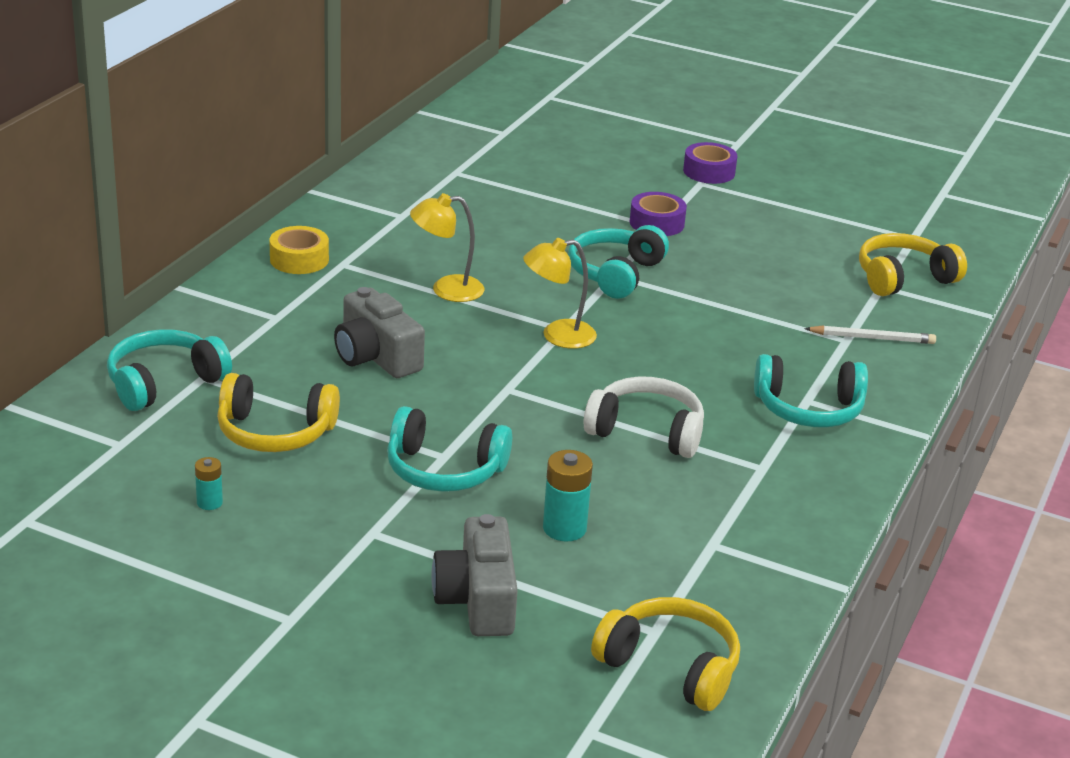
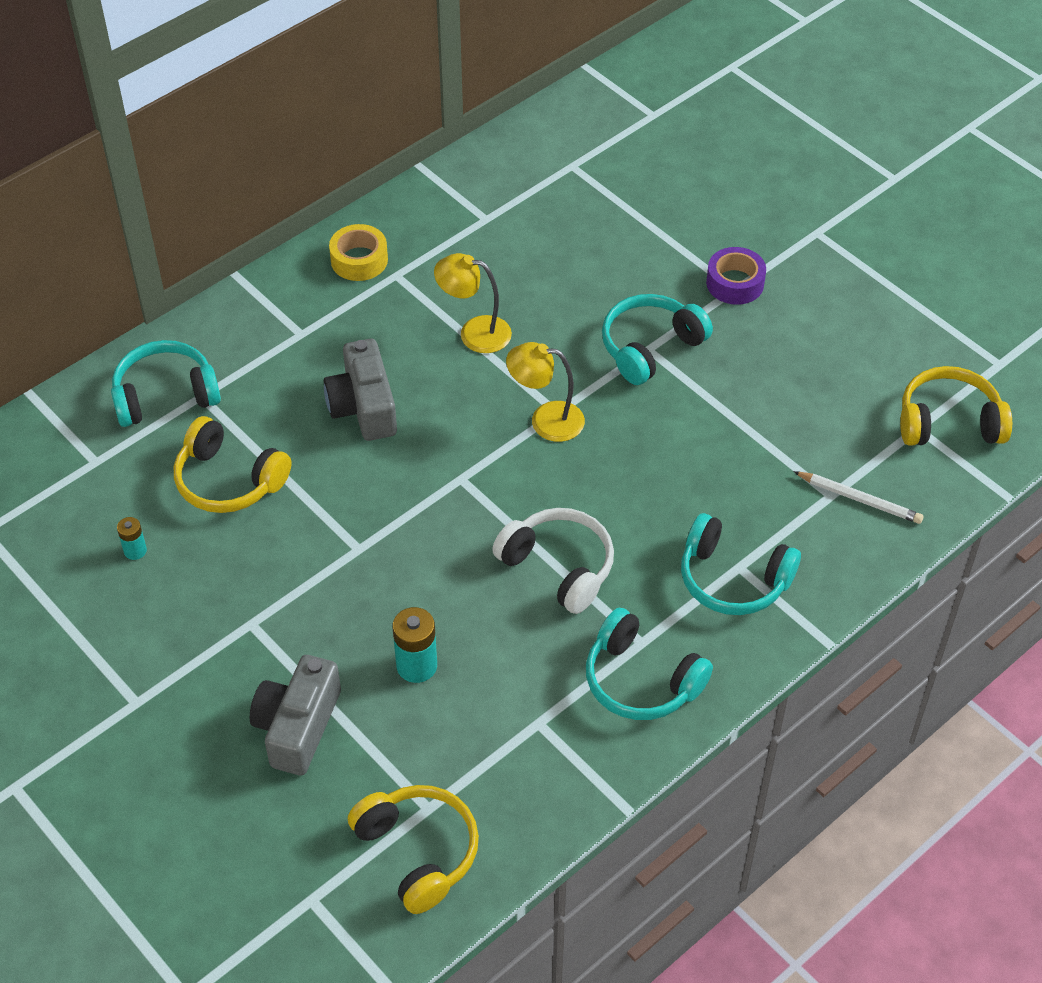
camera: 25 degrees right, 20 degrees up
turquoise headphones [387,406,512,492] -> turquoise headphones moved to [586,608,713,720]
purple tape [683,142,737,184] -> none

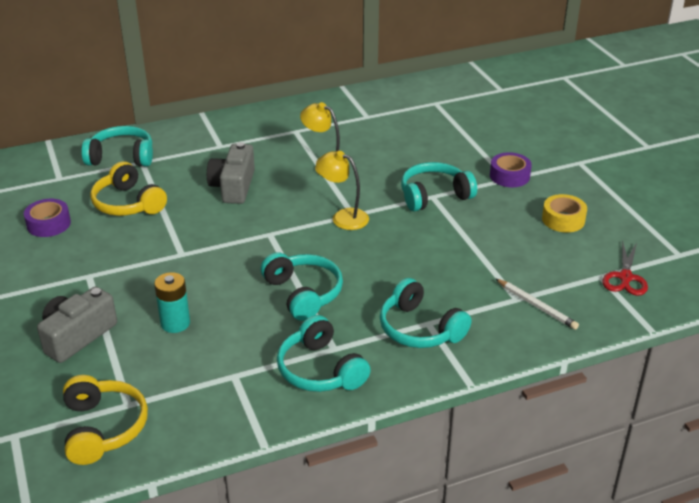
camera: 20 degrees right, 15 degrees down
turquoise battery [117,517,147,560] -> purple tape [24,199,71,237]
yellow tape [329,224,388,281] -> yellow tape moved to [542,194,587,232]
white headphones [492,508,614,614] -> turquoise headphones [261,252,343,321]
yellow headphones [900,366,1012,446] -> red scissors [602,240,648,296]

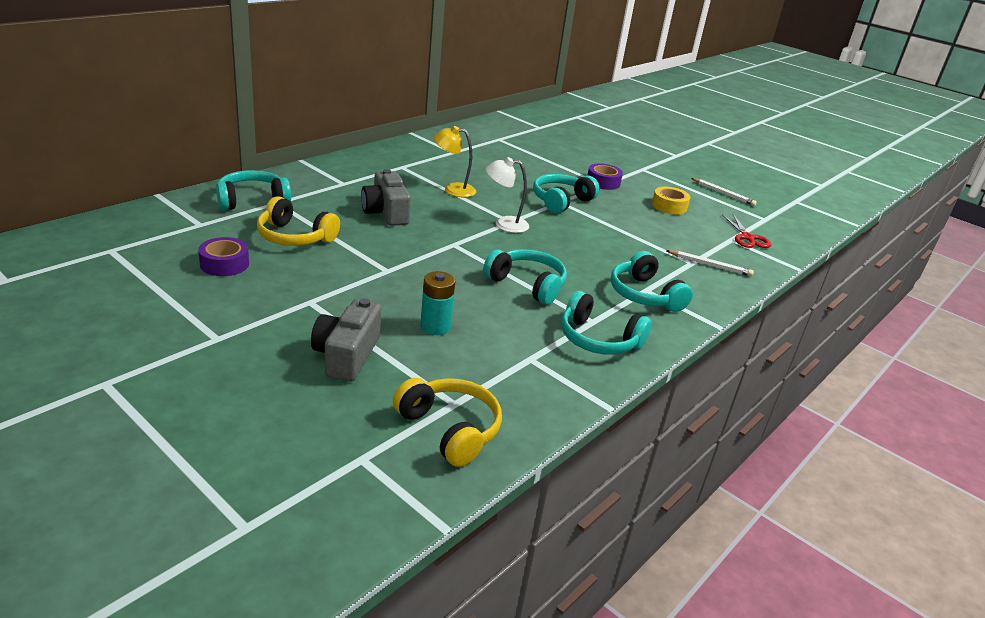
camera: 30 degrees left, 5 degrees down
yellow lamp [316,151,369,230] -> white lamp [485,157,529,233]
turquoise headphones [380,278,471,348] -> turquoise headphones turned 45 degrees clockwise [611,251,693,312]
none -> white pencil [691,178,757,206]

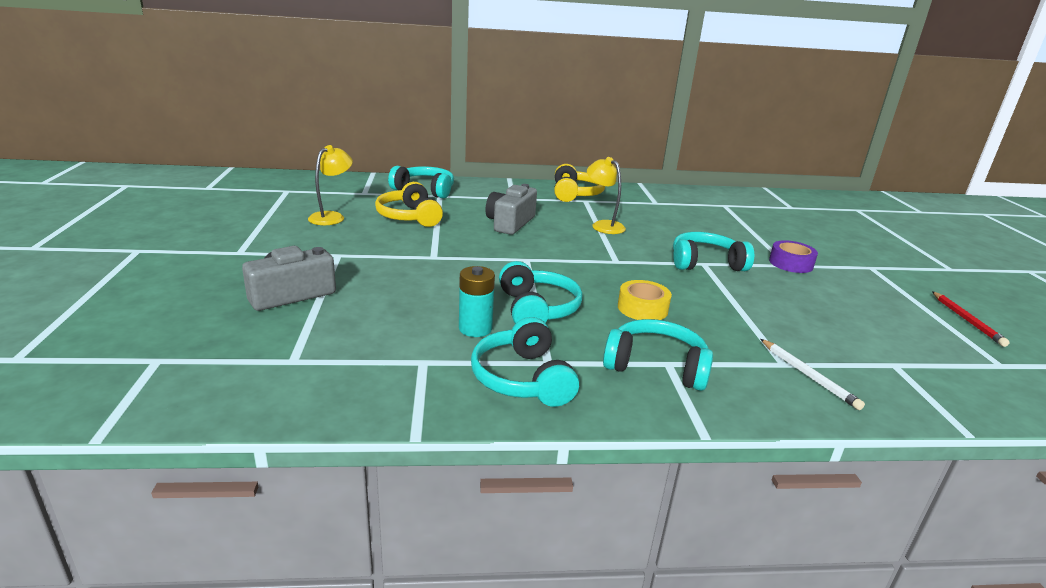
camera: 45 degrees right, 5 degrees down
purple tape [198,237,249,276] -> yellow lamp [308,145,353,225]
yellow headphones [393,378,502,467] -> yellow headphones moved to [554,164,605,202]
turquoise battery [420,271,455,335] -> turquoise battery moved to [459,266,495,337]
white lamp [485,157,529,233] -> none
turquoise headphones [611,251,693,312] -> turquoise headphones turned 90 degrees clockwise [603,319,713,391]
yellow tape [652,187,691,215] -> yellow tape moved to [618,280,672,320]
white pencil [691,178,757,206] -> red pencil [932,291,1010,347]
red scissors [722,214,771,248] -> none

